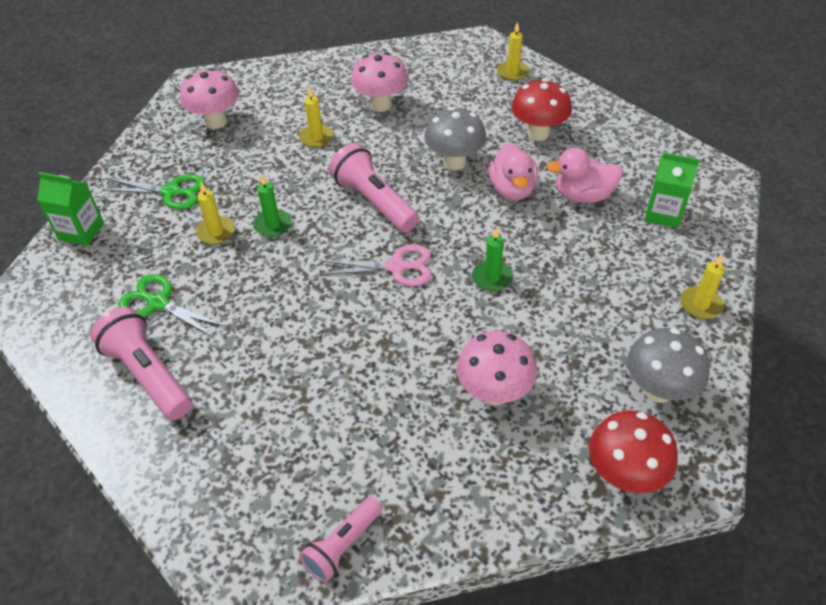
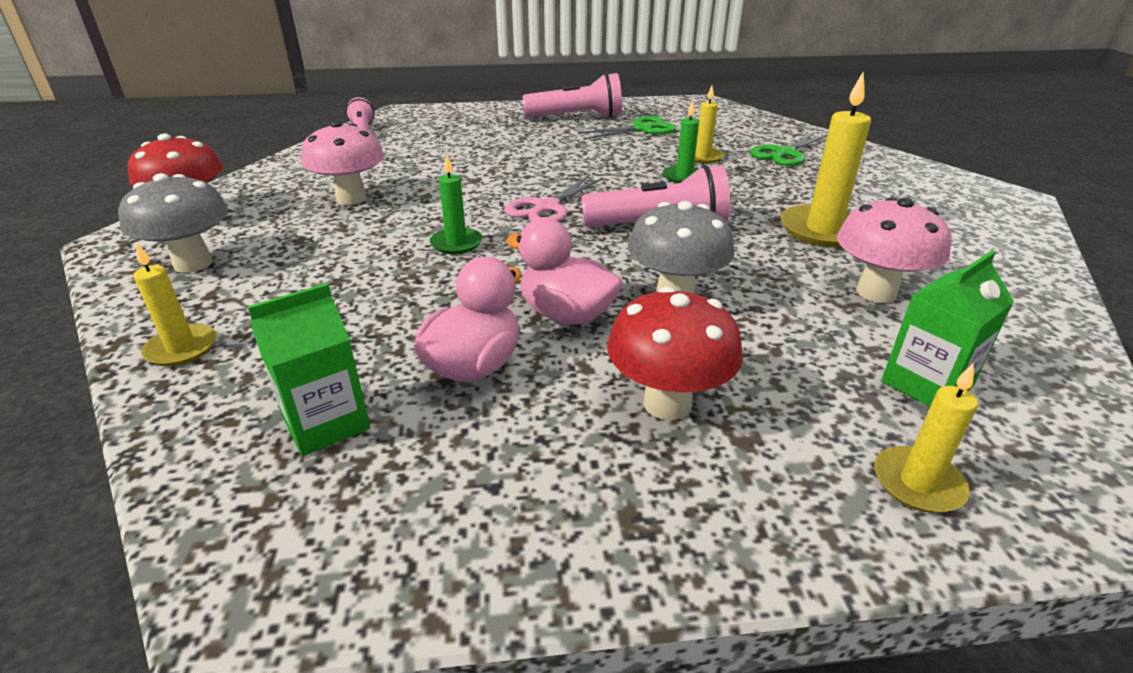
camera: 125 degrees right, 15 degrees down
green carton [37,172,104,246] -> green carton moved to [881,251,1014,407]
pink mushroom [180,68,239,129] -> none
yellow candle [299,86,334,148] -> yellow candle [780,72,871,248], size x1.70

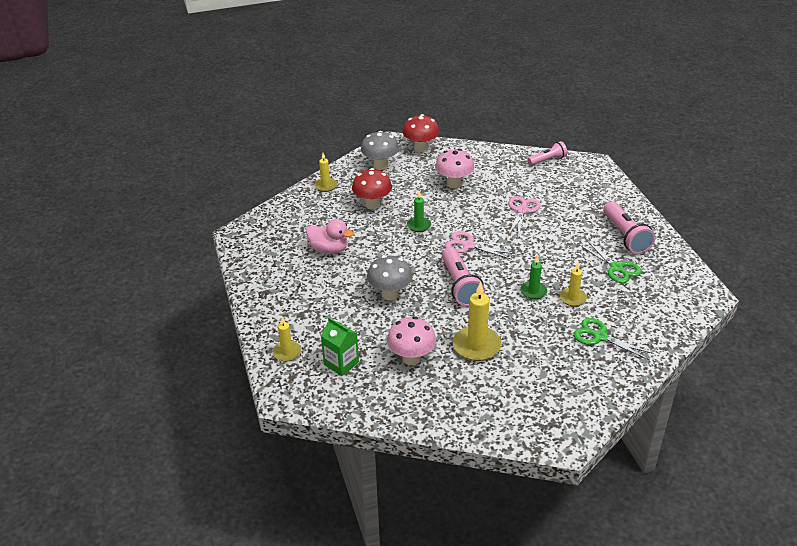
camera: 80 degrees right, 5 degrees up
green carton [247,283,370,456] -> none
pink duck [506,218,623,325] -> none
red mushroom [607,287,743,420] -> red mushroom moved to [352,168,392,209]
none -> pink scissors [508,196,541,237]

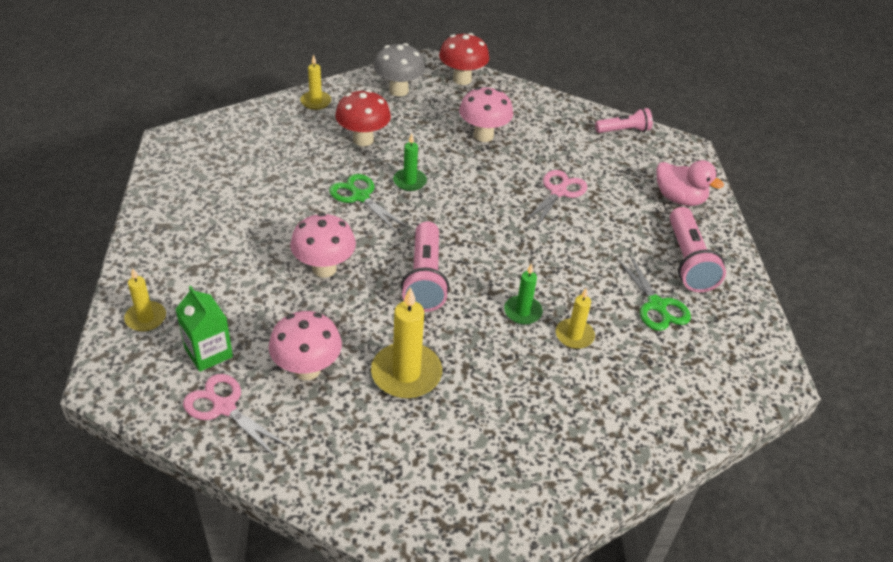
camera: 10 degrees right, 5 degrees up
pink duck [306,219,354,254] -> pink duck moved to [656,160,724,206]
grey mushroom [367,255,412,301] -> pink mushroom [290,213,356,278]
pink scissors [445,231,515,259] -> pink scissors moved to [183,374,290,458]
green scissors [573,318,653,360] -> green scissors moved to [329,174,408,233]

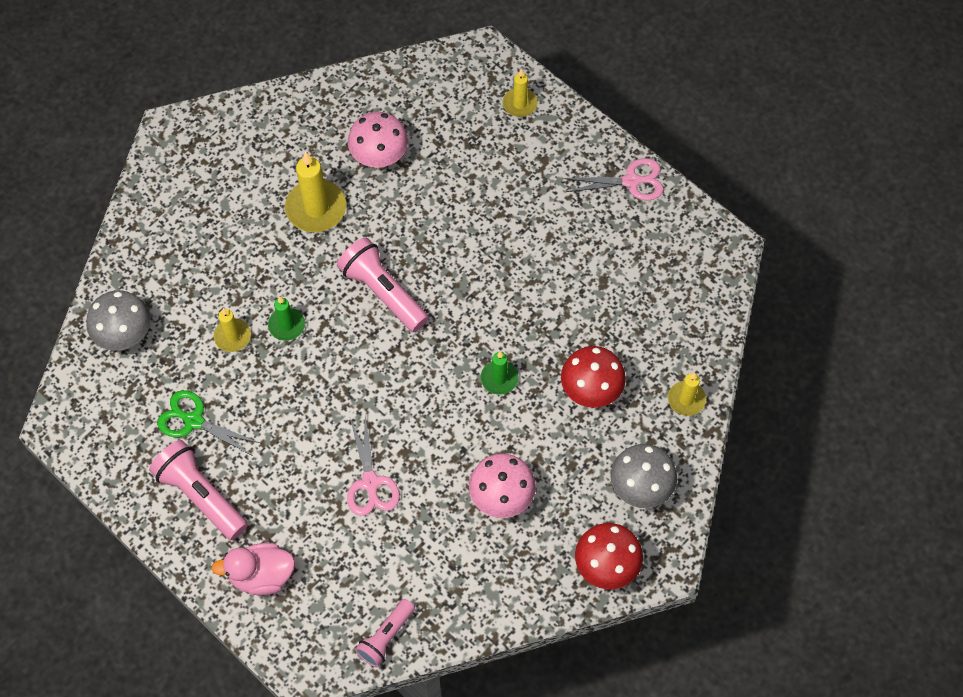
camera: 140 degrees right, 20 degrees up
green carton [175,286,233,372] -> none
pink scissors [183,374,290,458] -> pink scissors moved to [564,158,664,200]
pink mushroom [290,213,356,278] -> none
green scissors [329,174,408,233] -> none
none -> grey mushroom [86,290,151,351]

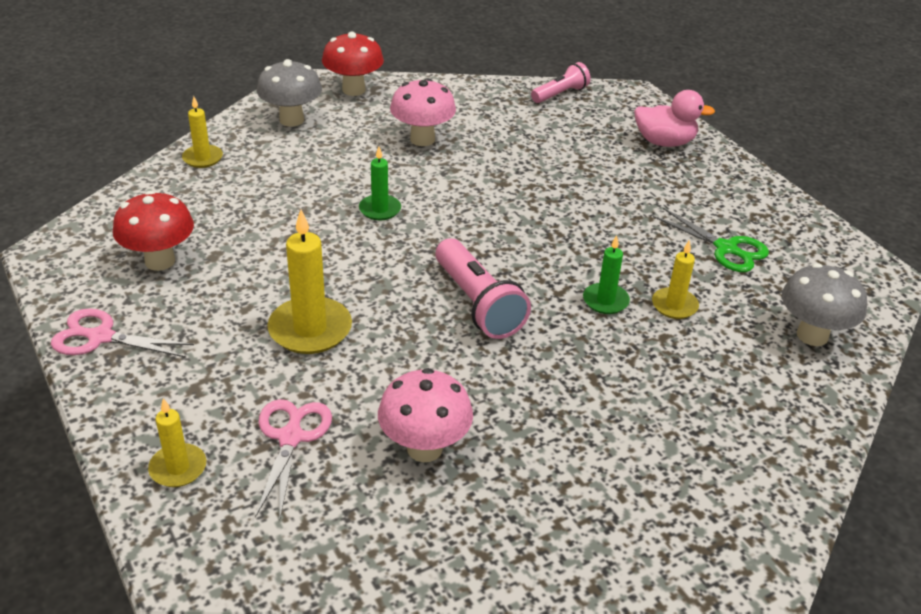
camera: 165 degrees left, 25 degrees down
pink flashlight [149,440,248,540] -> none
yellow candle [285,152,346,232] -> yellow candle moved to [267,210,352,354]
pink scissors [347,416,400,516] -> pink scissors moved to [255,399,332,518]
red mushroom [561,346,626,408] -> red mushroom moved to [113,191,194,271]

